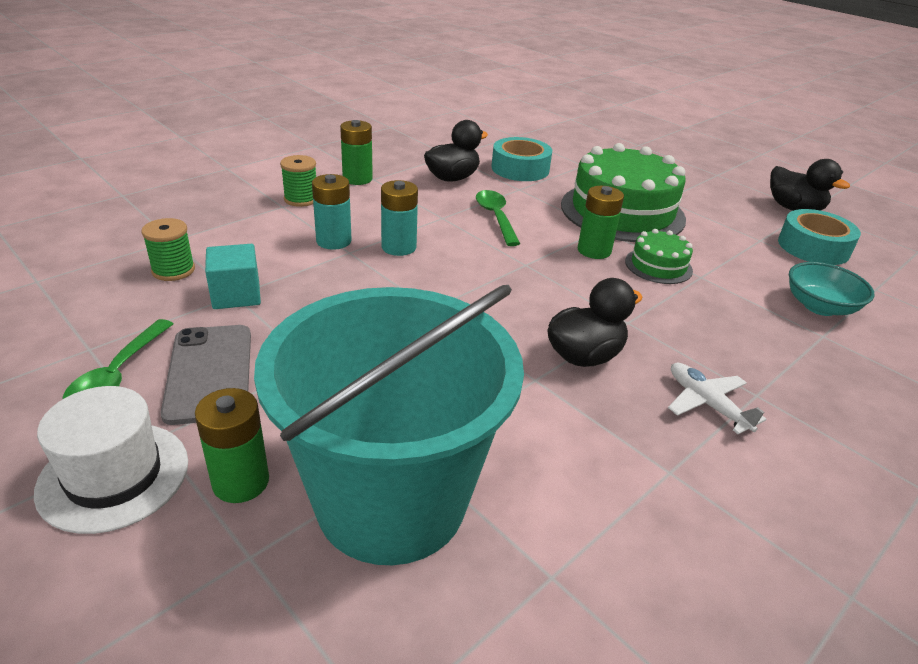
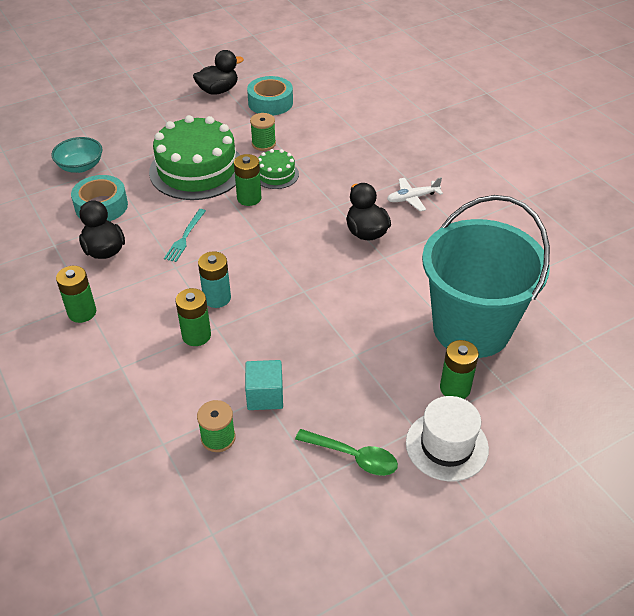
camera: 75 degrees left, 10 degrees up
grey phone [161,325,251,425] -> none
green spool [280,155,316,207] -> green spool moved to [250,113,276,151]
turquoise battery [312,174,352,250] -> green battery [176,288,211,346]
green spoon [476,190,520,246] -> turquoise fork [164,209,206,262]
turquoise bowl [789,262,874,316] -> turquoise bowl moved to [51,137,102,173]

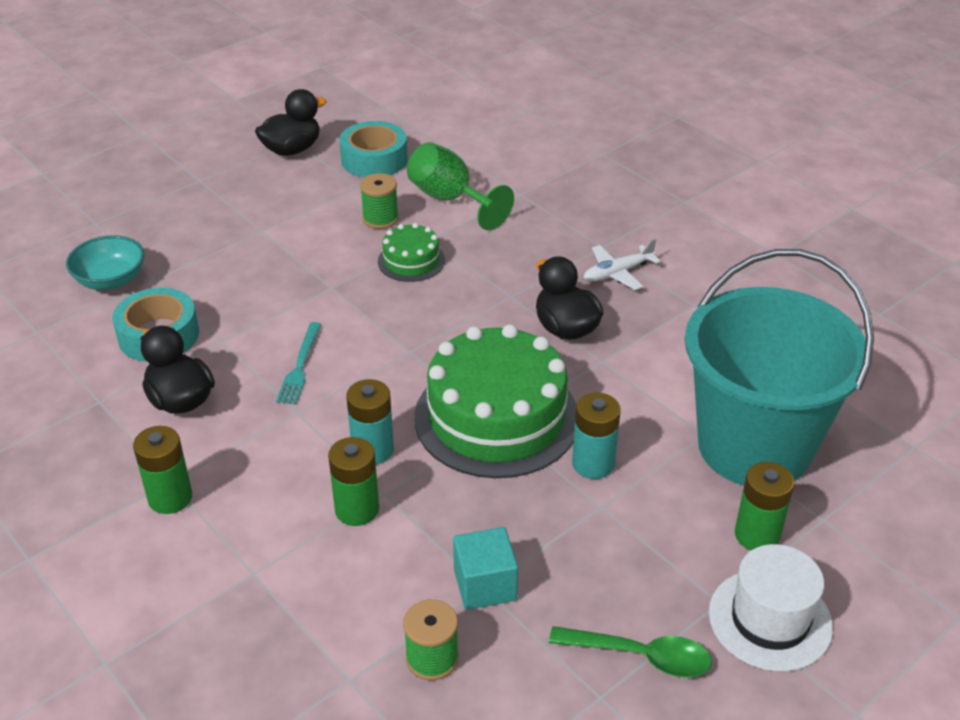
camera: 10 degrees left, 5 degrees down
green cake [149,115,240,200] -> green cake moved to [414,324,577,478]
green battery [234,154,262,206] -> none
none -> green goblet [407,142,514,230]
none -> turquoise battery [572,393,621,479]

